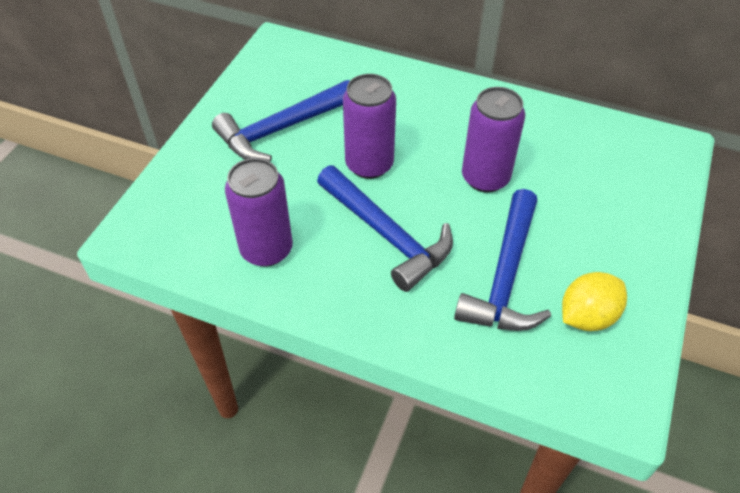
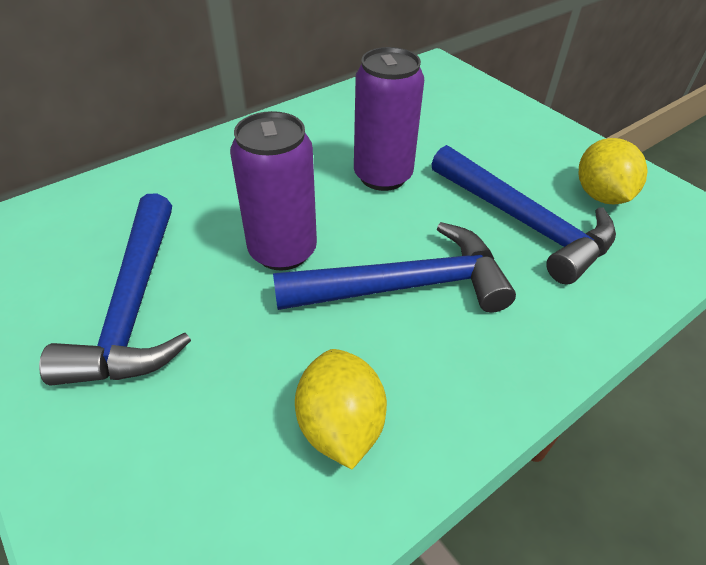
camera: 60 degrees left, 5 degrees down
purple can [225,158,293,267] -> yellow lemon [295,349,387,469]

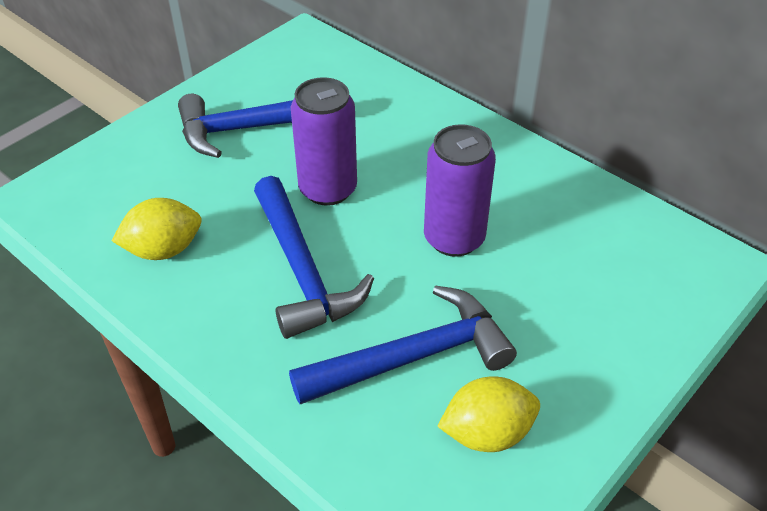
camera: 80 degrees right, 0 degrees up
blue hammer [431,145,616,284] -> blue hammer turned 150 degrees counterclockwise [289,286,517,404]

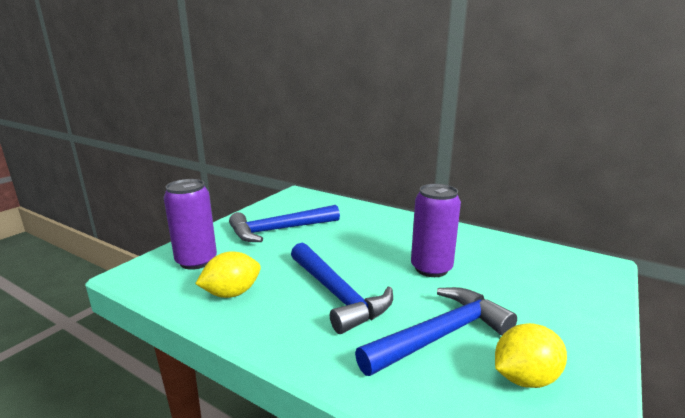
camera: 10 degrees left, 25 degrees down
purple can [291,77,357,206] -> purple can moved to [164,179,217,270]

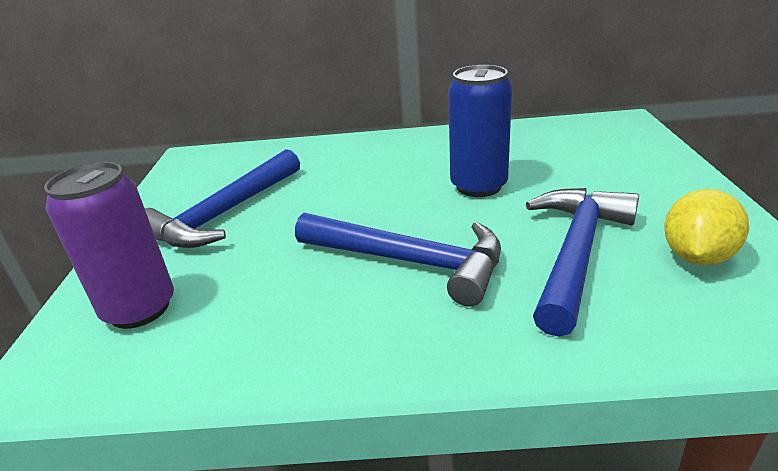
camera: 30 degrees left, 10 degrees up
yellow lemon [195,252,261,298] -> none
purple can [411,184,461,277] -> blue can [448,65,512,197]

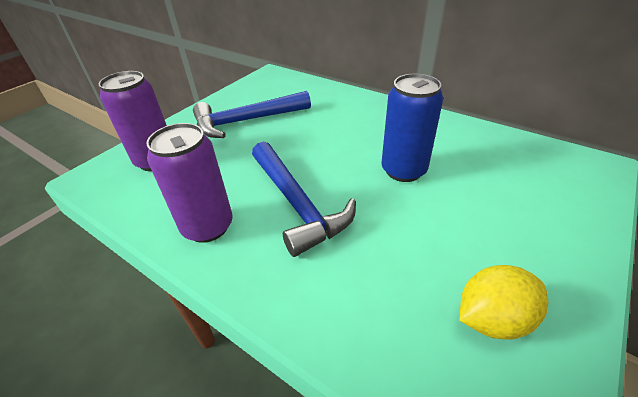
camera: 35 degrees right, 10 degrees up
blue hammer [526,188,639,337] -> none
none -> purple can [146,123,233,243]

